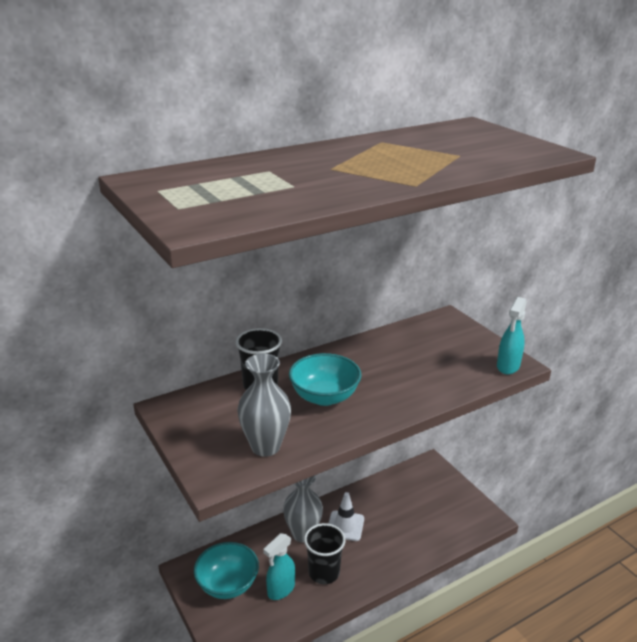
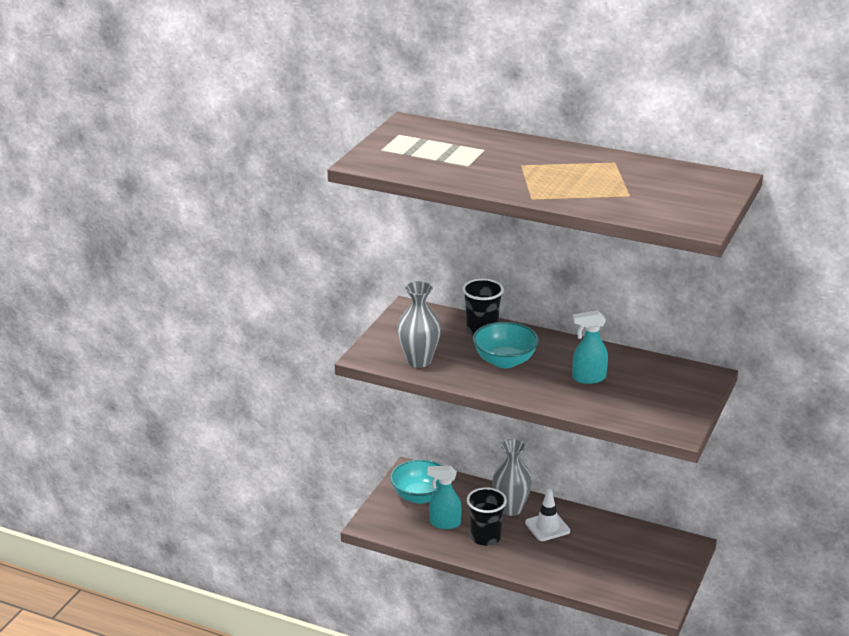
camera: 55 degrees right, 0 degrees up
turquoise spray bottle [497,297,527,374] -> turquoise spray bottle moved to [572,310,608,384]

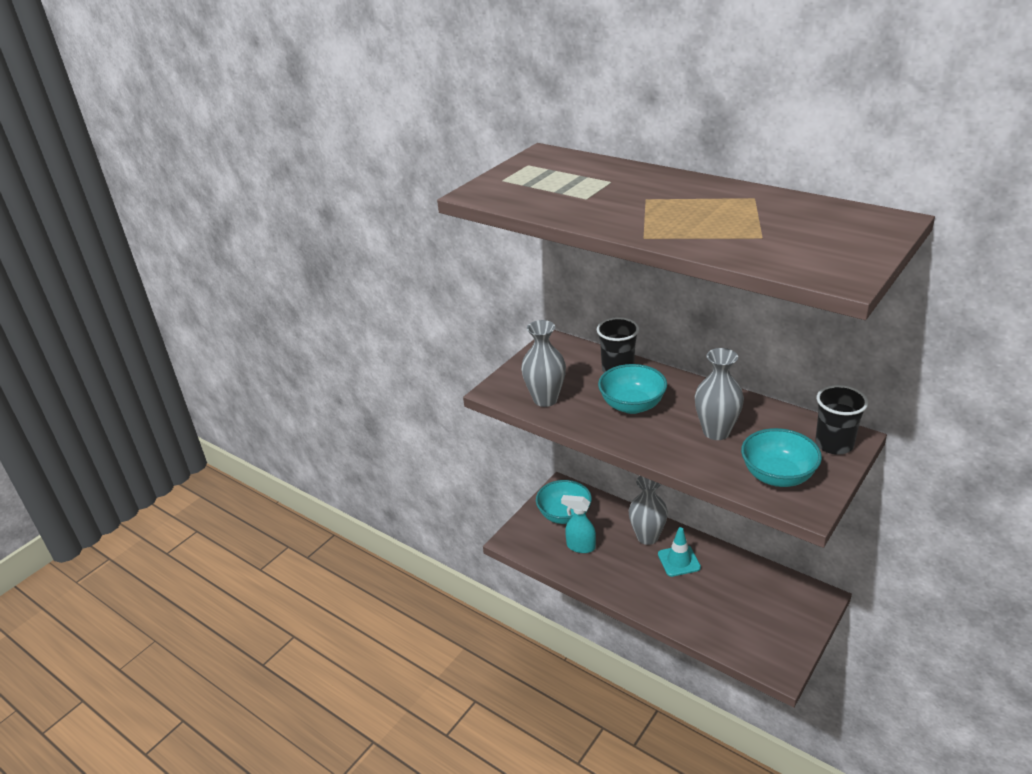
camera: 15 degrees right, 5 degrees up
black cup [467,487,507,546] -> black cup moved to [815,385,868,455]
white traffic cone [525,489,570,541] -> turquoise traffic cone [658,527,701,577]
turquoise spray bottle [572,310,608,384] -> grey vase [695,348,744,440]
none -> turquoise bowl [741,428,822,487]

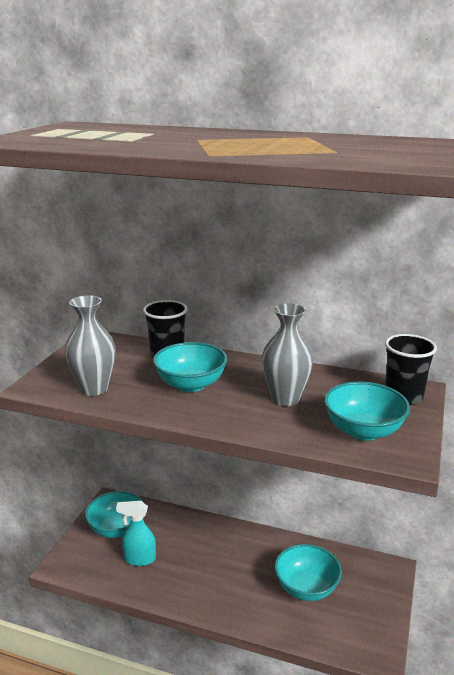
camera: 20 degrees left, 10 degrees down
grey vase [629,476,668,545] -> none
turquoise traffic cone [658,527,701,577] -> none
none -> turquoise bowl [274,544,342,601]

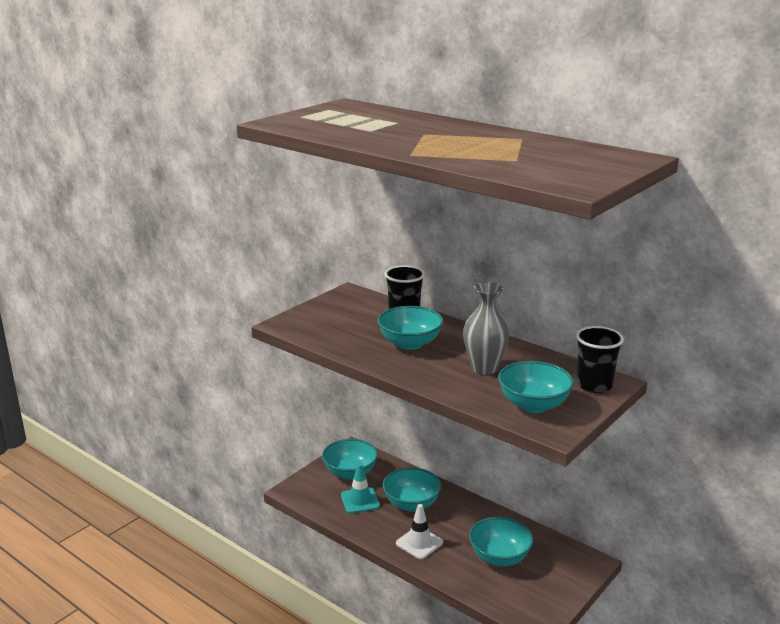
camera: 20 degrees right, 0 degrees up
grey vase [65,295,116,396] -> none
turquoise spray bottle [116,501,156,566] -> turquoise traffic cone [341,463,380,513]
none -> turquoise bowl [383,468,441,512]
none -> white traffic cone [396,504,443,559]

